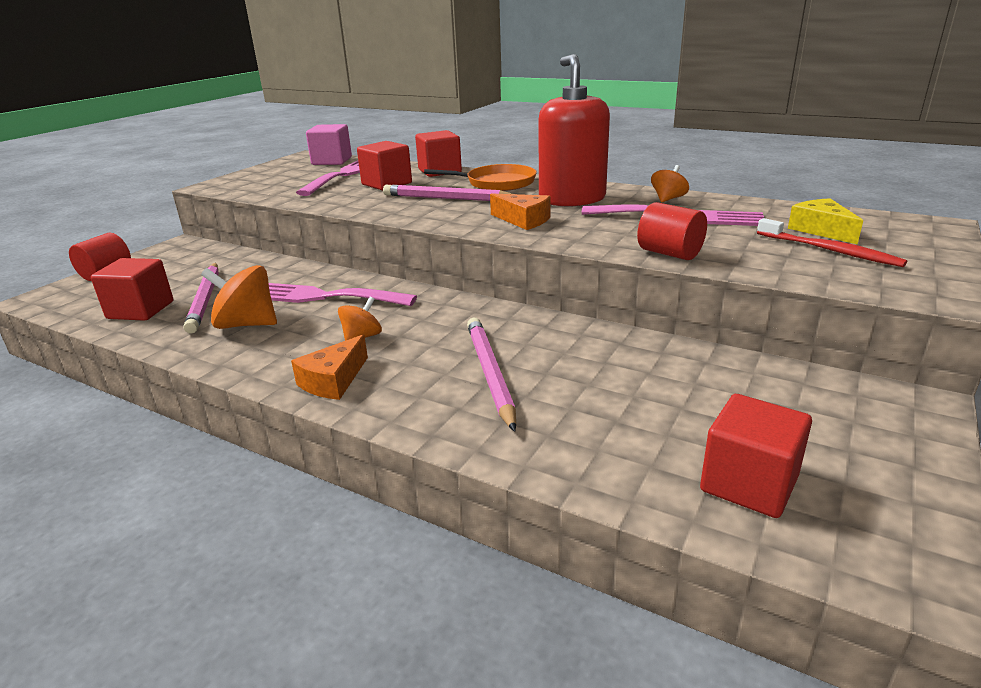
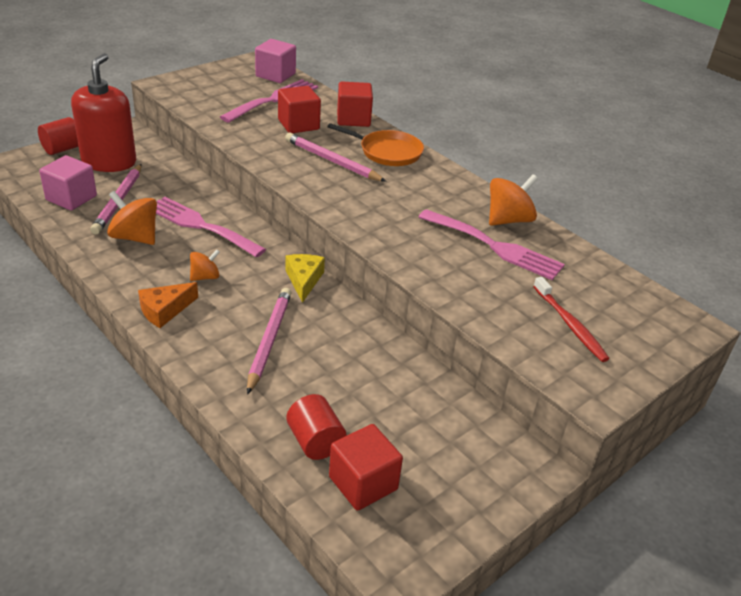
camera: 15 degrees right, 10 degrees up
red cube [91,258,173,321] -> pink cube [39,155,97,211]
orange cheese [490,193,551,230] -> none
red soap dispenser [539,54,610,207] -> red soap dispenser moved to [71,53,136,172]
red cylinder [637,202,707,260] -> red cylinder moved to [286,394,347,460]
orange spinning top [651,165,689,202] -> orange spinning top [489,174,538,226], size x1.66
yellow cheese [788,198,863,245] -> yellow cheese moved to [285,254,325,303]

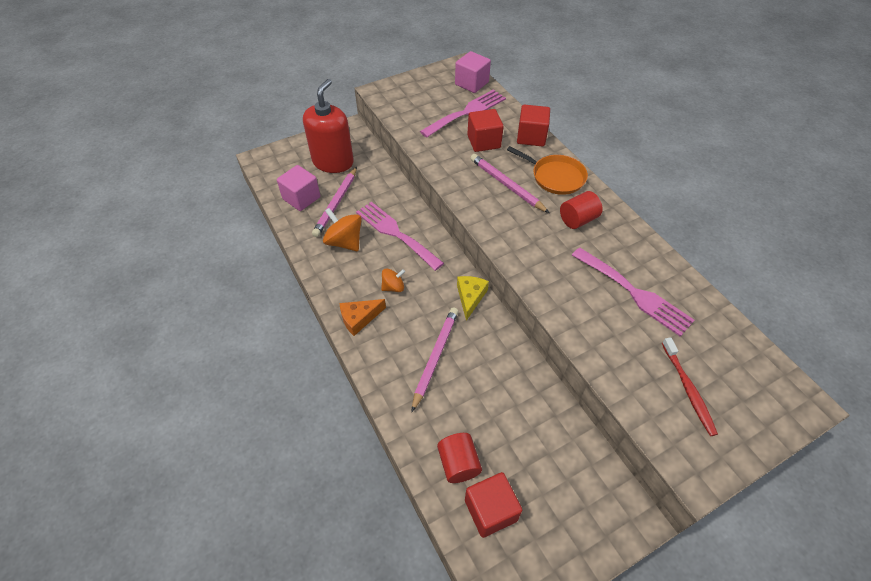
camera: 15 degrees right, 15 degrees up
red cylinder [38,117,79,155] -> red cylinder moved to [560,191,603,229]
orange spinning top [489,174,538,226] -> none

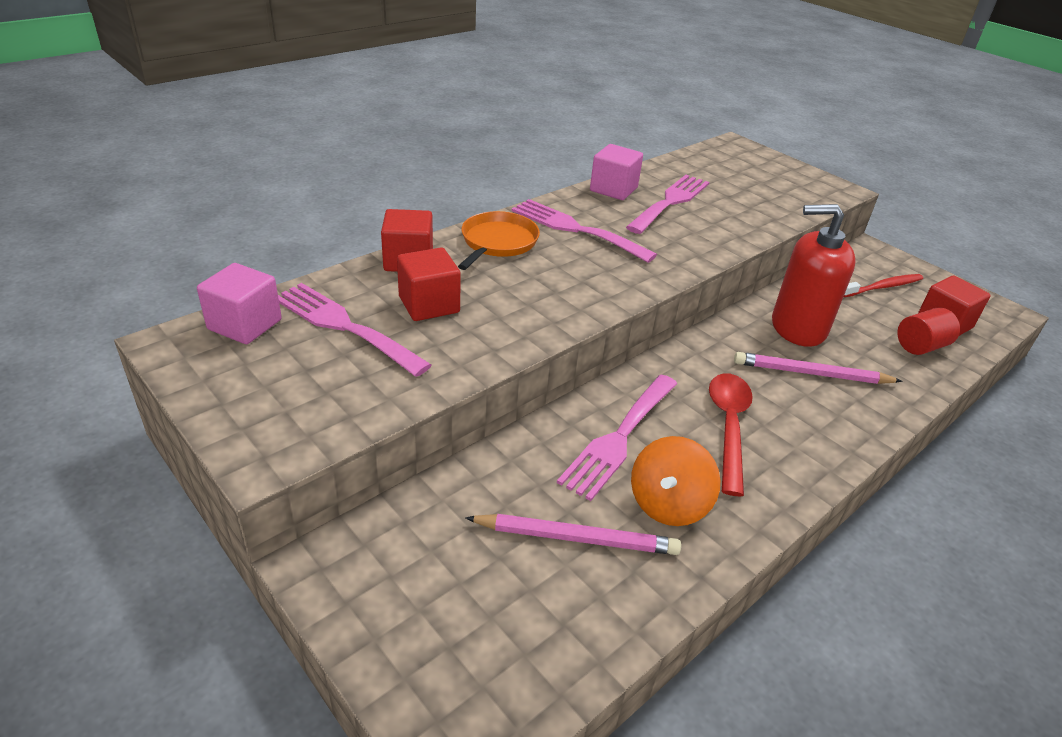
camera: 105 degrees left, 15 degrees down
pink cube [277,165,320,211] -> pink cube moved to [590,144,643,200]
red soap dispenser [303,79,354,173] -> red soap dispenser moved to [772,204,856,347]
orange cheese [340,299,386,336] -> none
orange spinning top [381,268,405,292] -> red spoon [709,373,753,496]
yellow cheese [457,276,489,321] -> none
pink pencil [470,154,549,213] -> none
red cylinder [560,191,603,229] -> pink fork [512,199,657,263]
red toothbrush [662,337,718,436] -> red toothbrush moved to [844,274,923,297]

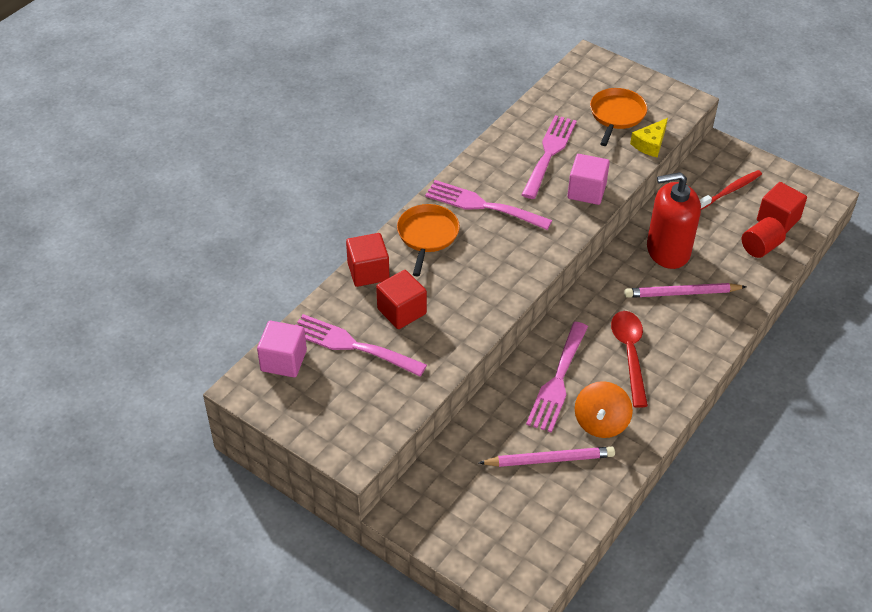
camera: 10 degrees left, 10 degrees up
pink cube [590,144,643,200] -> pink cube moved to [568,154,610,205]
none -> orange pan [590,88,647,146]
none -> yellow cheese [630,118,668,158]

